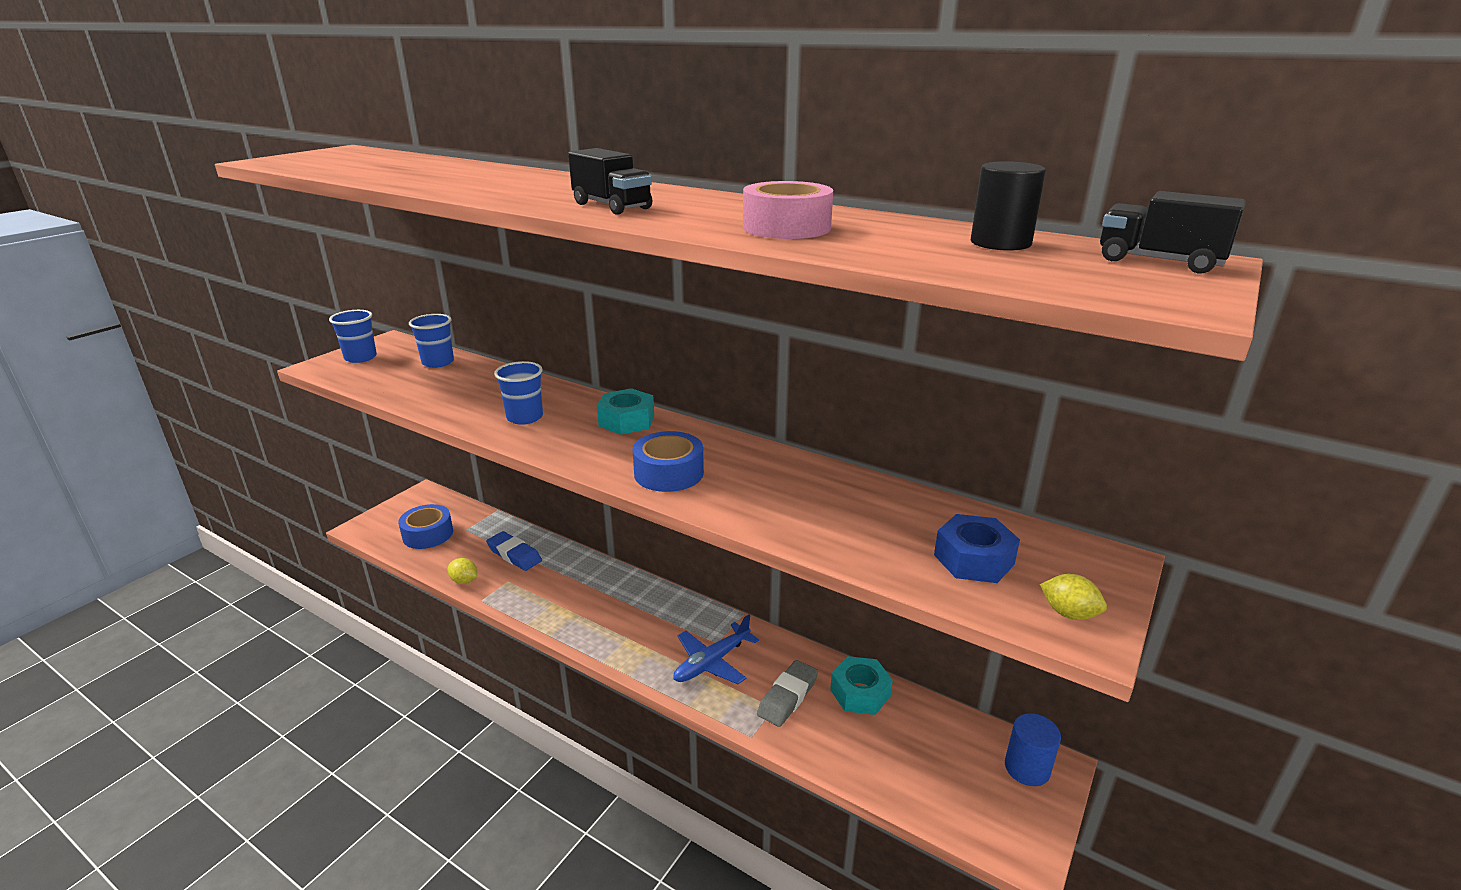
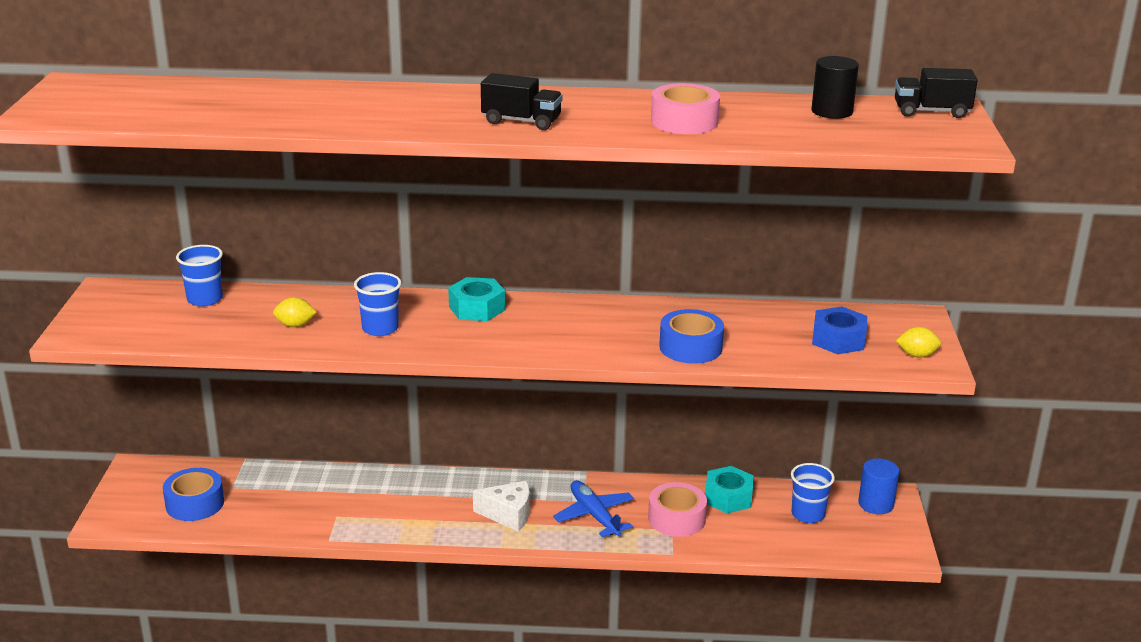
camera: 30 degrees left, 0 degrees up
blue cup [329,310,377,363] -> blue cup moved to [791,463,835,523]
yellow lemon [448,558,477,584] -> yellow lemon moved to [273,297,317,327]
blue eraser [486,531,542,571] -> none
blue tape [632,431,704,492] -> blue tape moved to [659,309,724,364]
blue plane [674,614,759,684] -> blue plane turned 135 degrees clockwise [553,480,634,537]
grey eraser [757,660,818,727] -> pink tape [648,482,707,537]
none -> white cheese [473,481,530,532]

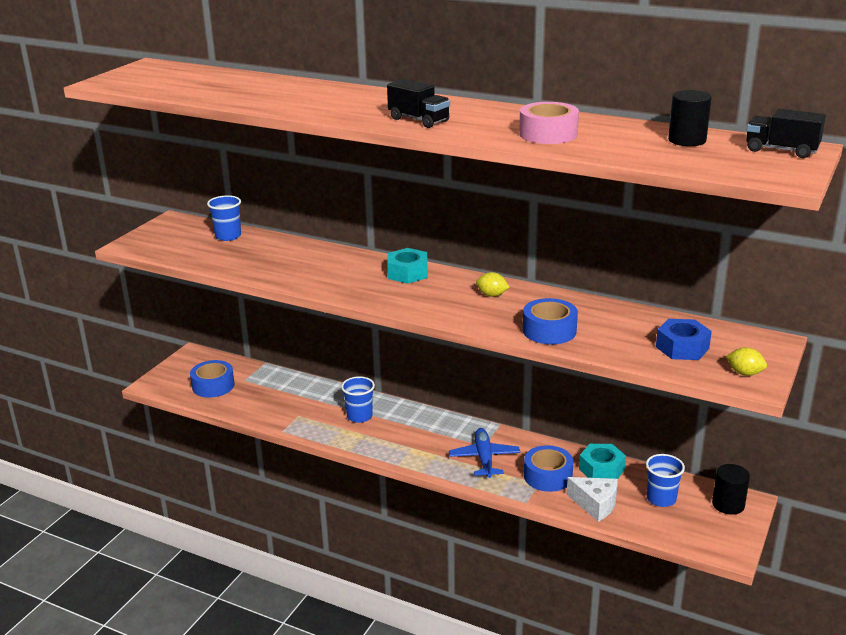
camera: 25 degrees right, 0 degrees up
yellow lemon [273,297,317,327] -> yellow lemon moved to [476,272,510,297]
blue cup [354,272,401,336] -> blue cup moved to [341,376,375,423]
white cheese [473,481,530,532] -> white cheese moved to [567,477,618,522]
pink tape [648,482,707,537] -> blue tape [524,445,573,492]
blue cylinder [858,458,899,514] -> black cylinder [712,464,750,515]

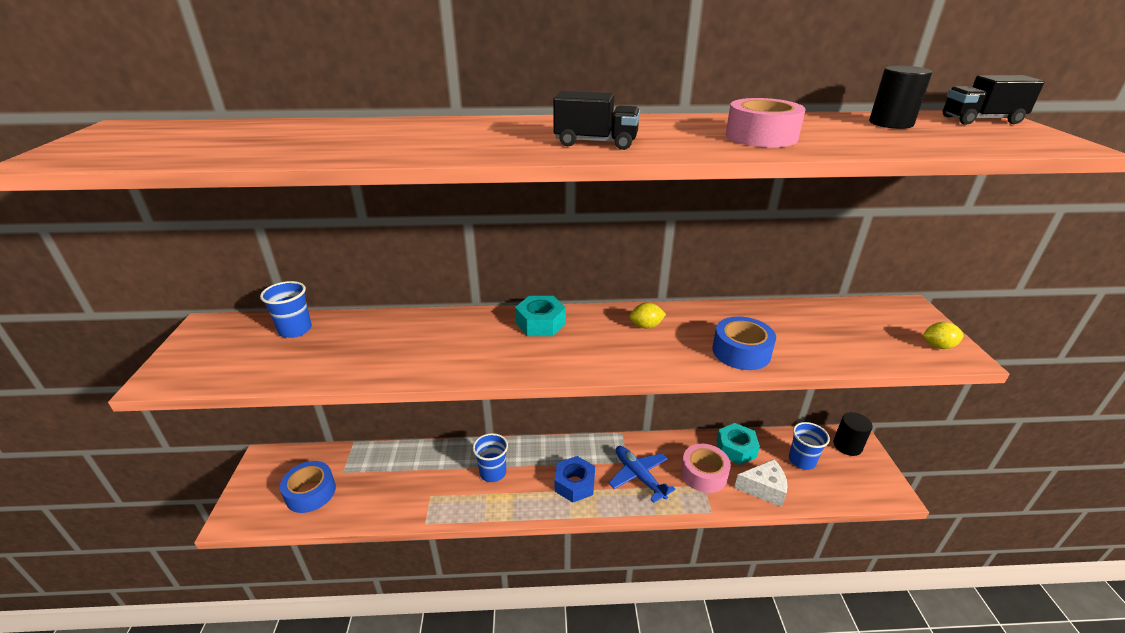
camera: 30 degrees left, 5 degrees up
blue tape [524,445,573,492] -> pink tape [681,444,731,493]
blue nut [656,319,712,360] -> blue nut moved to [555,456,595,502]

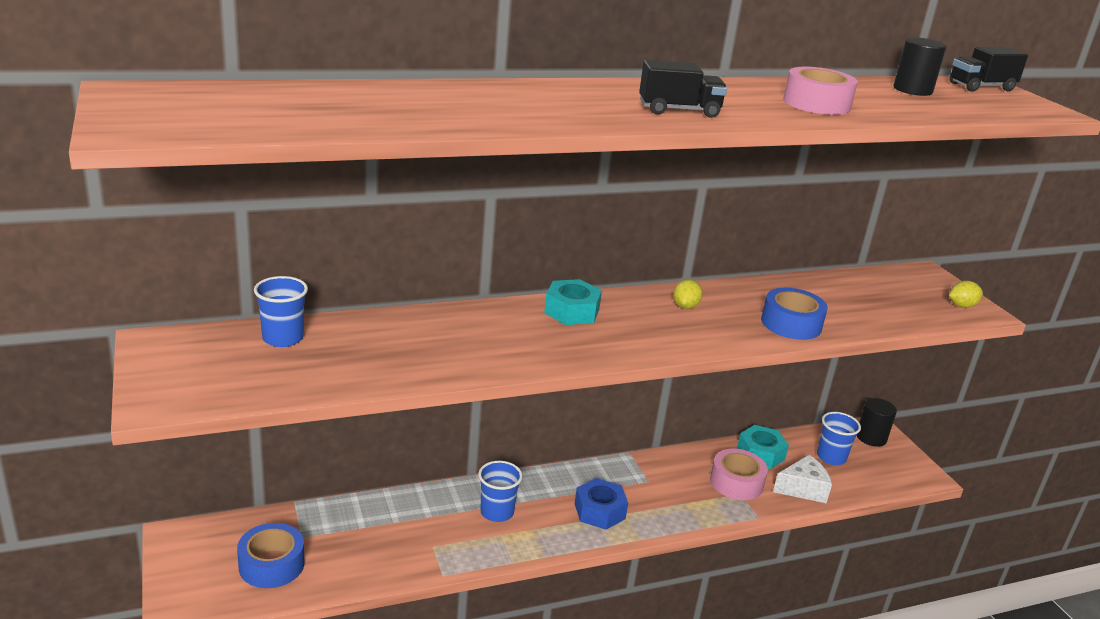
camera: 20 degrees left, 5 degrees down
blue plane [609,446,676,503] -> none
yellow lemon [630,303,666,329] -> yellow lemon turned 45 degrees counterclockwise [673,279,703,309]

